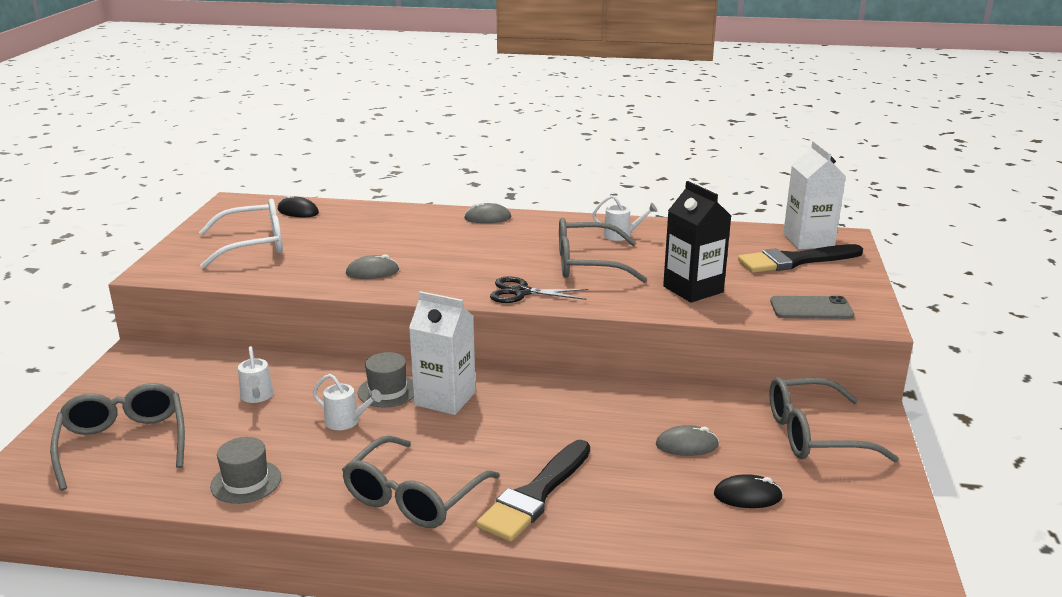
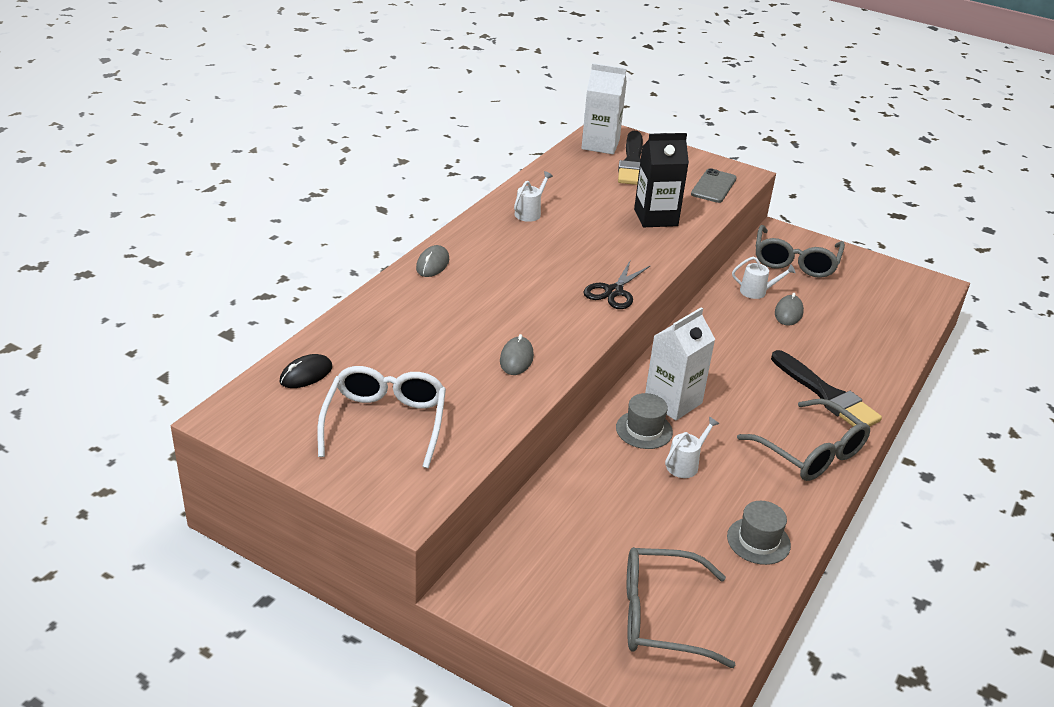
camera: 70 degrees left, 10 degrees up
white watering can [238,346,274,403] -> white watering can moved to [732,257,796,299]
grey glasses [559,218,647,283] -> none
black mouse [714,474,783,508] -> none

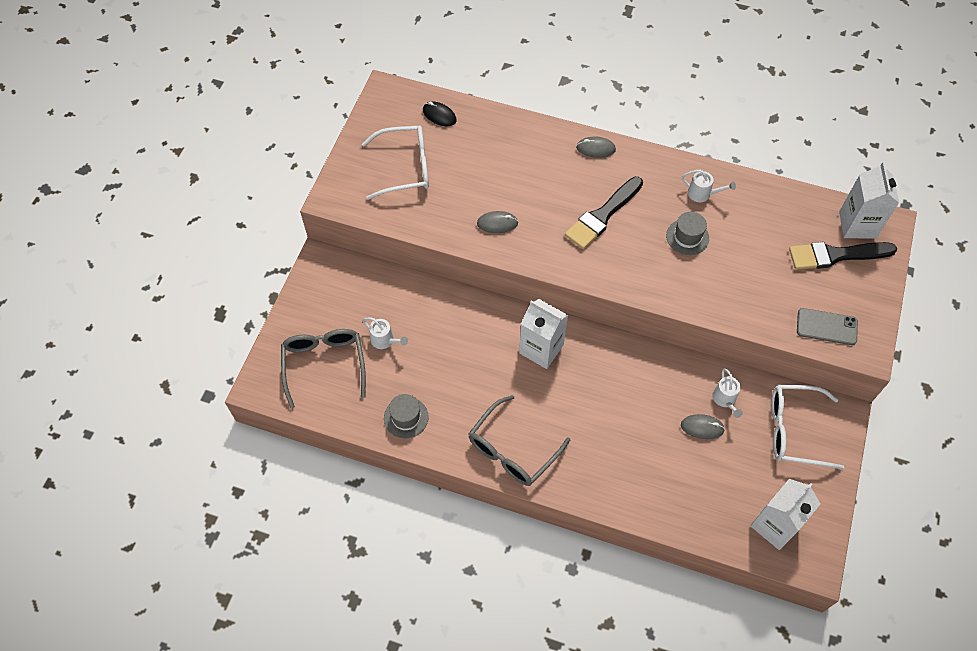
camera: 80 degrees right, 25 degrees up
black scissors [583,261,651,309] -> none
grey hat [616,393,673,449] -> grey hat moved to [666,212,709,255]
black carton [634,133,689,227] -> none
white watering can [665,417,719,478] -> white watering can moved to [363,318,408,349]
grey glasses [756,225,845,278] -> white glasses [771,385,844,470]
black brush [771,350,882,427] -> black brush moved to [565,177,643,249]
none -> white carton [750,479,820,550]

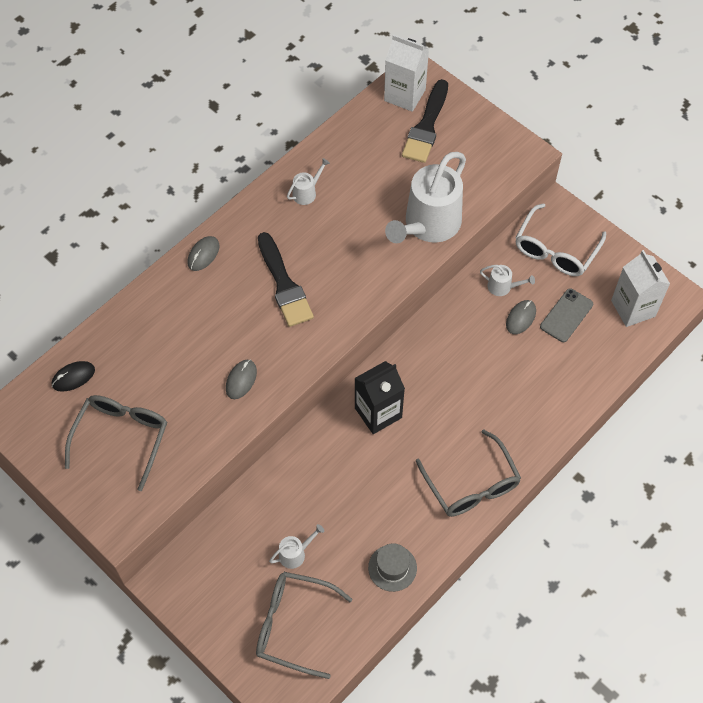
camera: 65 degrees left, 0 degrees up
white glasses [362,126,429,200] -> grey glasses [65,395,167,491]
white carton [519,299,568,369] -> black carton [355,361,405,434]
grey hat [666,212,709,255] -> none
grey phone [797,308,858,345] -> grey phone moved to [540,288,593,342]
none -> white watering can [385,152,466,243]

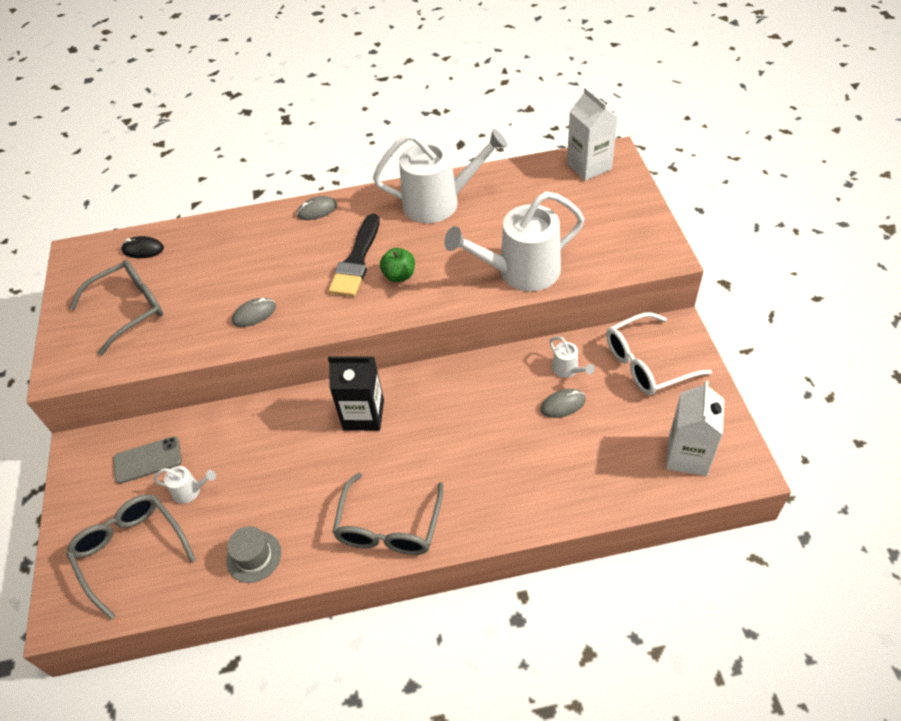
camera: 40 degrees right, 10 degrees down
white watering can [287,158,330,205] -> white watering can [373,129,508,223], size x2.36
black brush [402,79,448,163] -> none
grey phone [540,288,593,342] -> grey phone moved to [113,436,182,484]
none -> green apple [380,248,415,282]

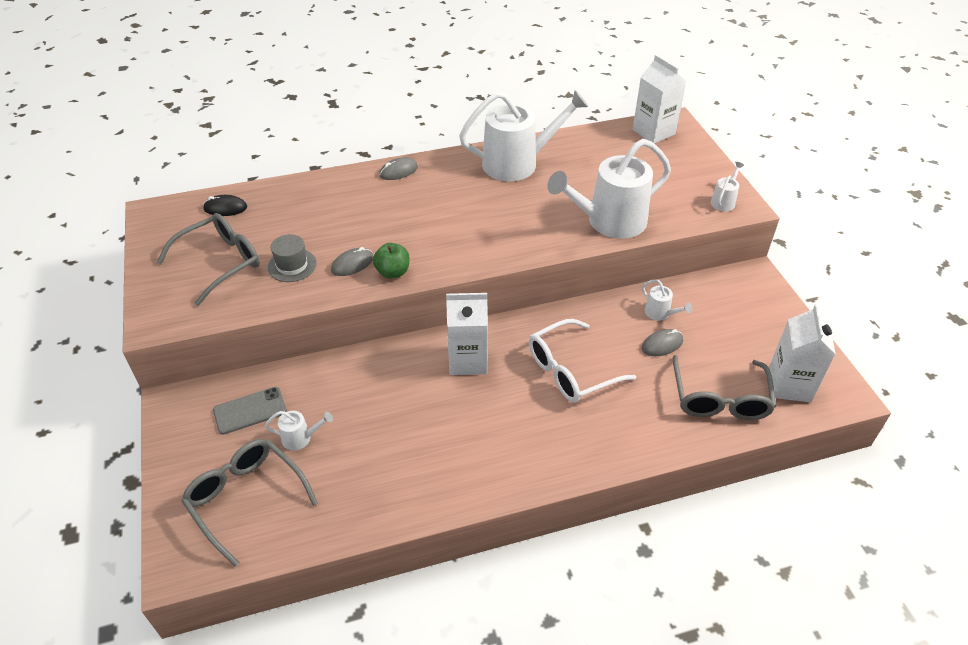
camera: 10 degrees left, 5 degrees down
grey hat [226,526,281,583] -> grey hat moved to [268,234,317,282]
black brush [328,214,380,297] -> none
black carton [328,356,384,431] -> white carton [446,293,488,375]
grey glasses [332,473,443,555] -> grey glasses moved to [673,355,776,420]
green apple [380,248,415,282] -> green apple moved to [373,243,410,279]
white glasses [606,312,712,395] -> white glasses moved to [529,319,636,403]
none -> white watering can [711,162,744,211]

